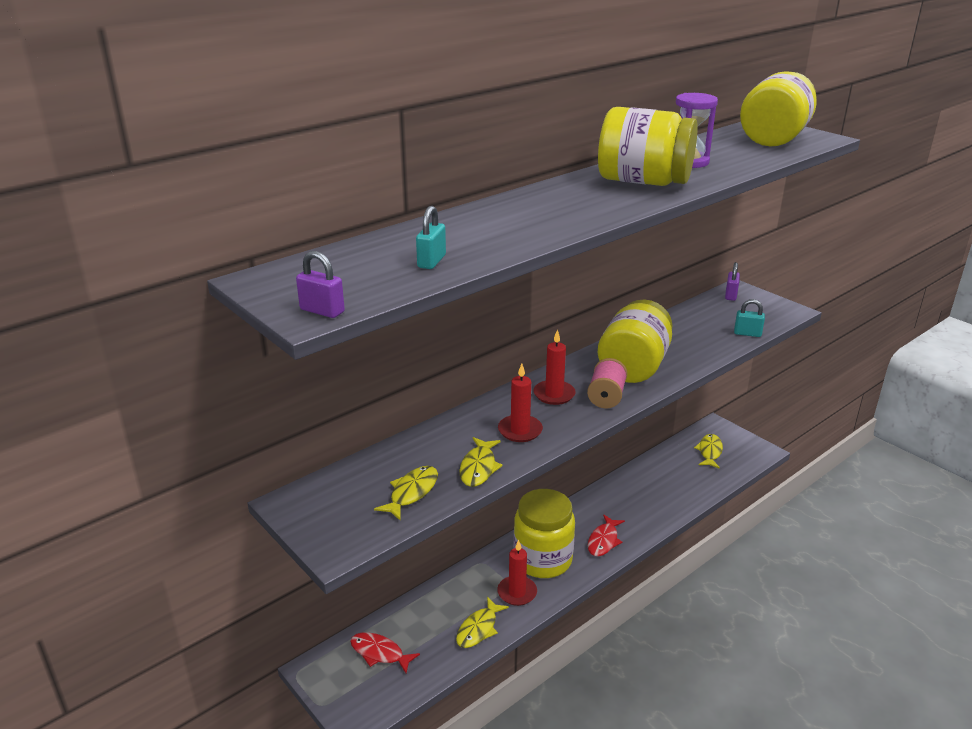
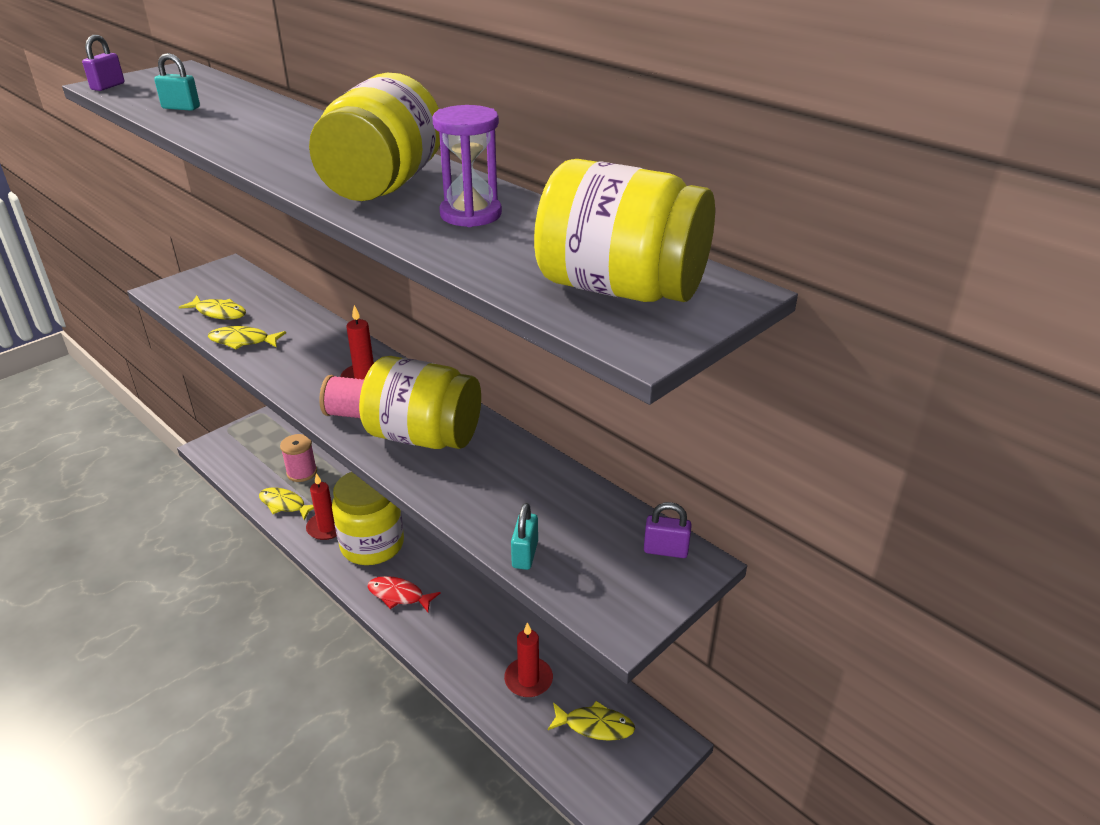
camera: 85 degrees right, 5 degrees up
red fish [350,632,420,673] -> none
red candle [498,364,543,442] -> red candle moved to [504,622,553,697]
none -> pink spool [280,434,317,482]

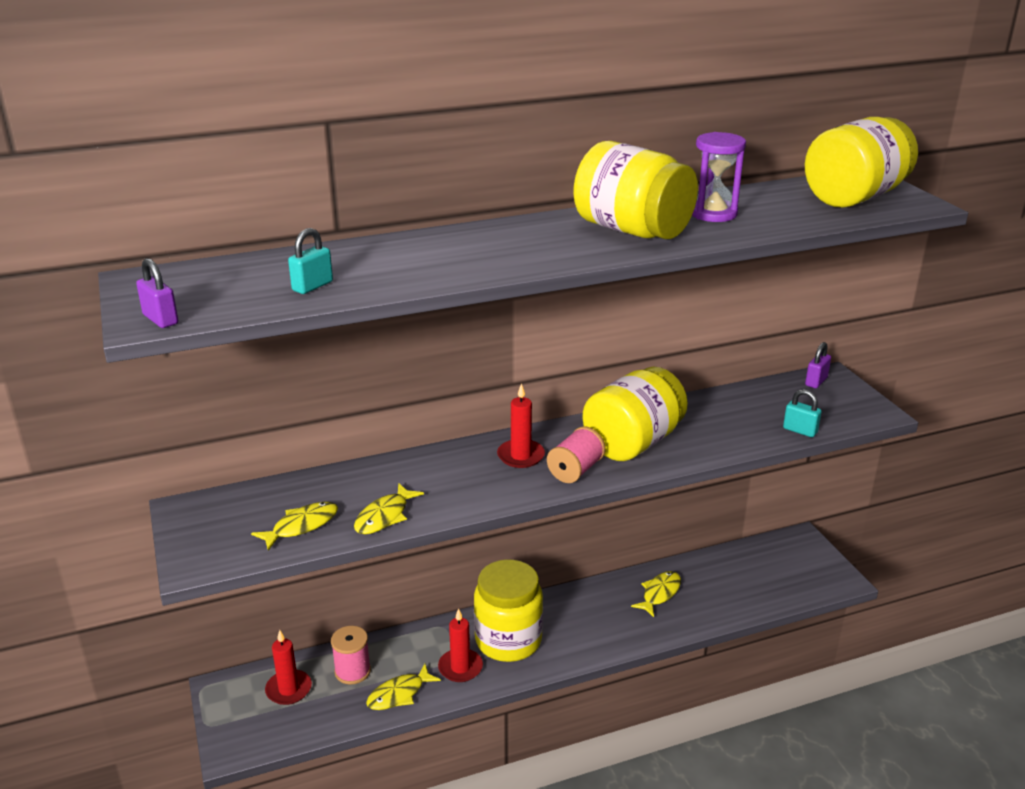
camera: 65 degrees left, 5 degrees down
red fish [367,576,441,612] -> none
red candle [504,622,553,697] -> red candle moved to [265,630,312,705]
yellow fish [547,701,635,741] -> yellow fish moved to [631,571,681,617]

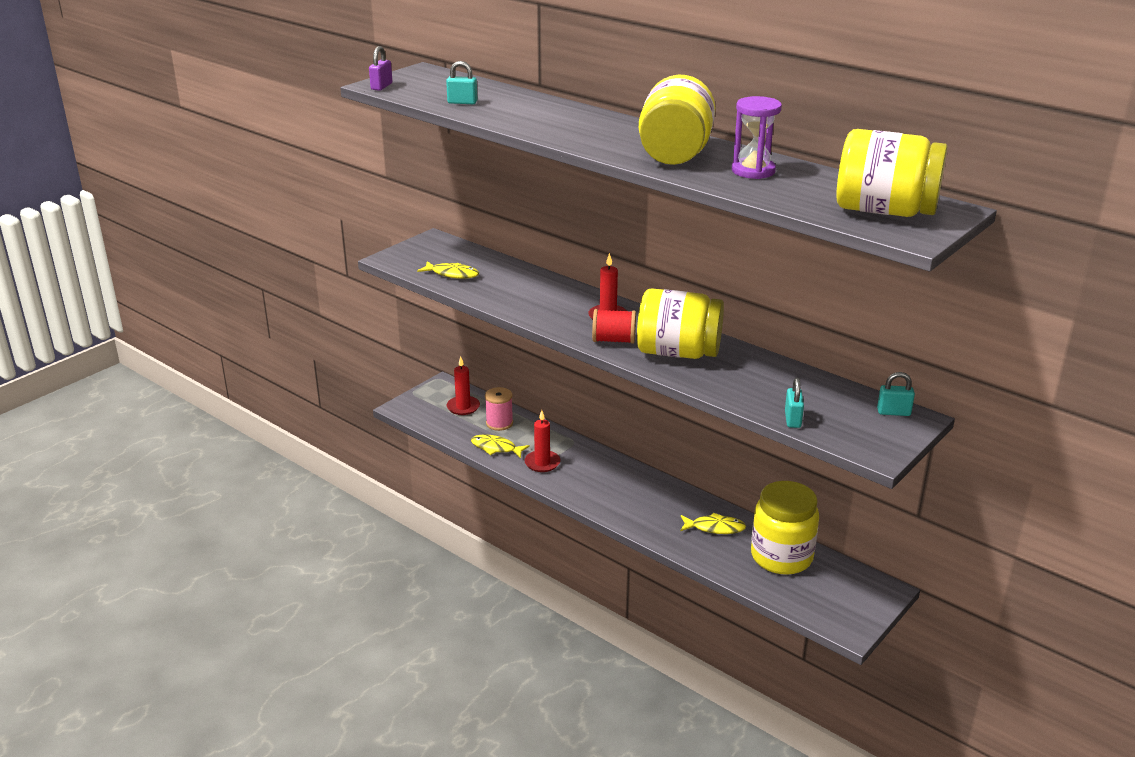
camera: 60 degrees right, 0 degrees up
yellow fish [354,483,424,534] -> none
yellow jar [474,559,543,662] -> yellow jar moved to [751,481,819,575]
pink spool [547,426,606,483] -> red spool [592,309,636,344]
purple padlock [805,342,831,388] -> turquoise padlock [877,372,915,416]

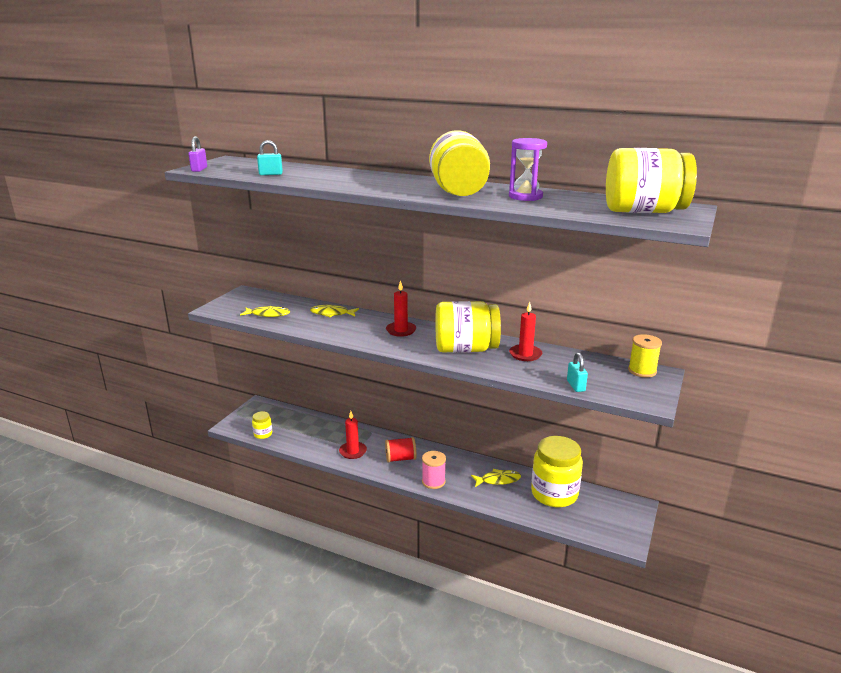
camera: 15 degrees left, 5 degrees down
red candle [447,356,480,415] -> red candle moved to [509,302,542,361]
yellow fish [471,434,530,458] -> yellow fish moved to [310,305,359,317]
pink spool [485,387,513,431] -> pink spool moved to [422,451,446,489]
red spool [592,309,636,344] -> red spool moved to [385,437,417,463]
turquoise padlock [877,372,915,416] -> yellow spool [628,334,662,378]
none -> yellow jar [252,411,272,439]

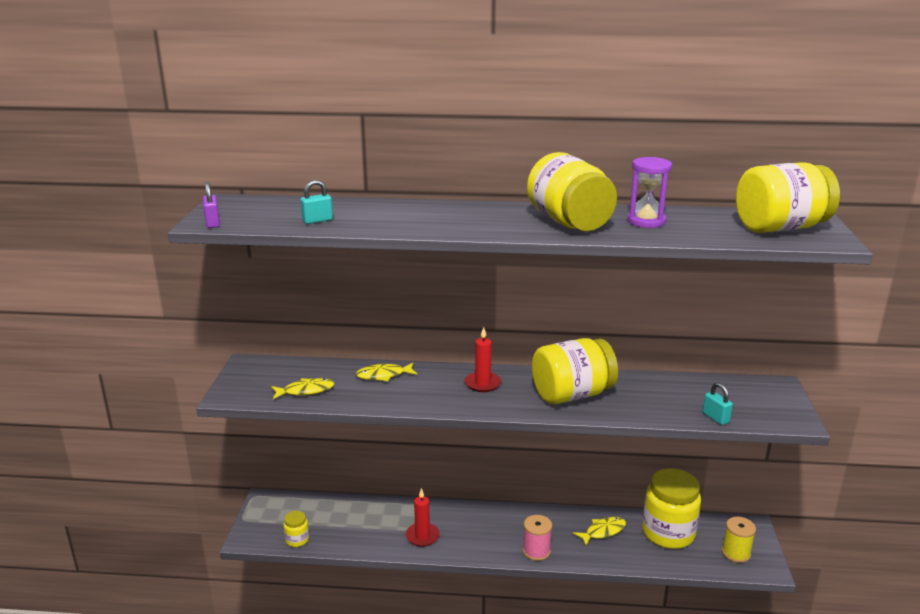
camera: 20 degrees left, 0 degrees up
red spool [385,437,417,463] -> none
red candle [509,302,542,361] -> none
yellow spool [628,334,662,378] -> yellow spool moved to [722,517,756,563]

